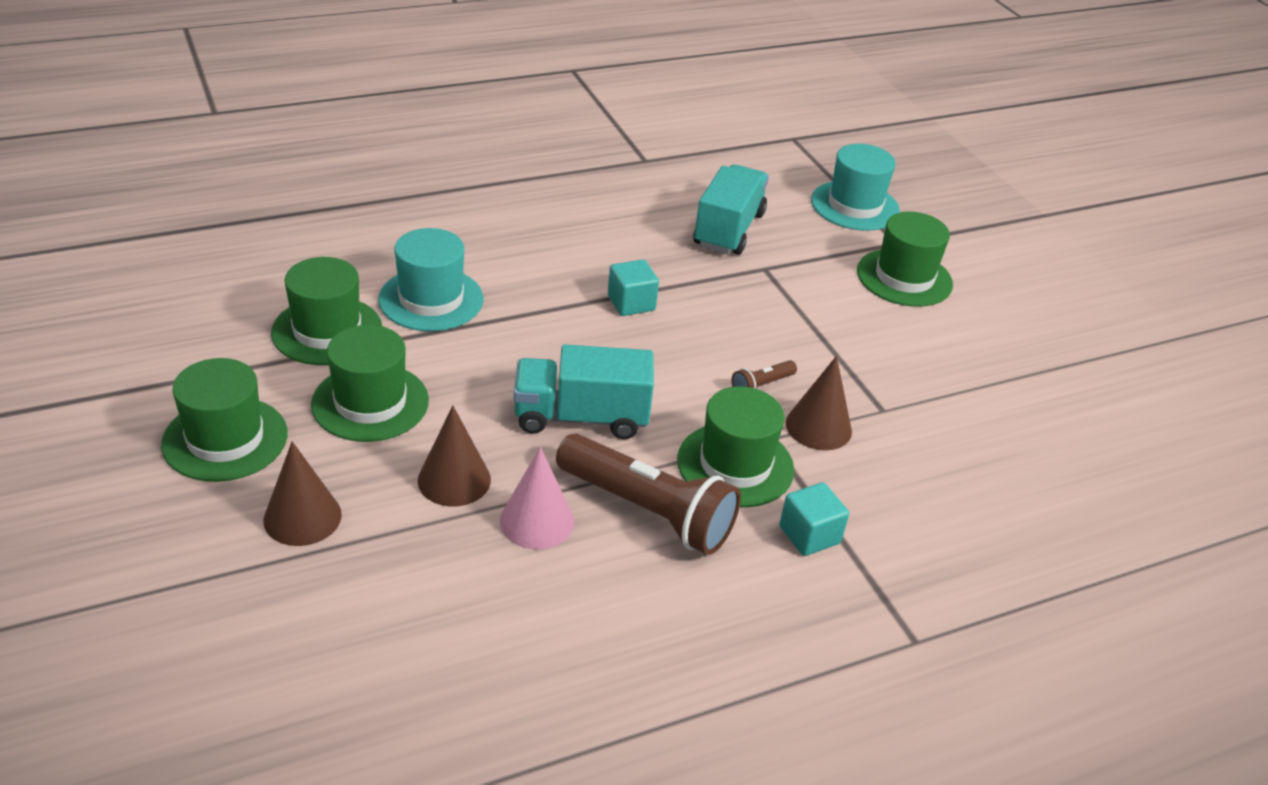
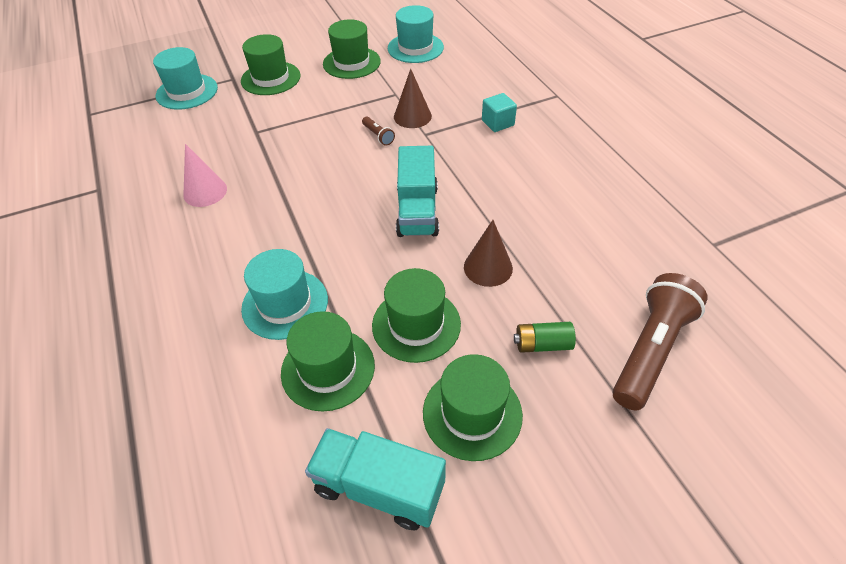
camera: 85 degrees left, 10 degrees up
brown cone [264,441,342,546] -> green battery [514,322,576,353]
pink cone [500,447,574,550] -> pink cone moved to [183,144,227,207]
brown flashlight [556,434,741,555] -> brown flashlight moved to [613,273,708,410]
turquoise cube [608,259,659,316] -> none
green hat [677,386,794,507] -> green hat moved to [323,19,381,79]
turquoise truck [693,164,769,255] -> turquoise truck moved to [305,428,446,530]
none -> turquoise hat [388,5,444,63]

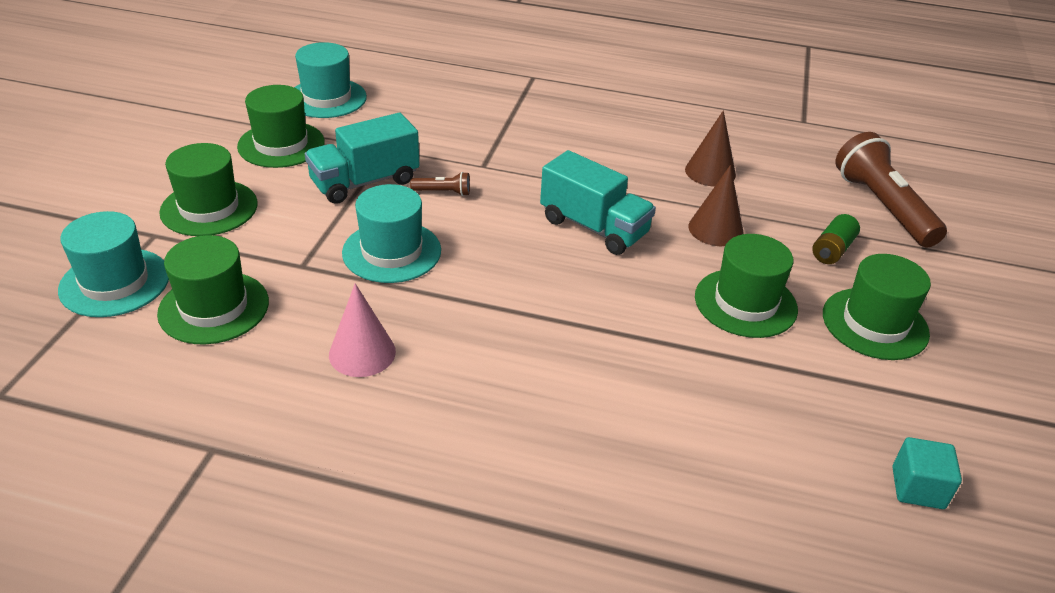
camera: 55 degrees left, 10 degrees down
turquoise hat [241,249,328,340] -> turquoise hat moved to [342,184,441,283]
green hat [281,311,375,411] -> green hat moved to [157,235,269,345]
turquoise truck [305,428,446,530] -> turquoise truck moved to [305,113,420,204]
brown cone [394,69,432,128] -> brown cone moved to [685,110,736,187]
turquoise cube [482,93,517,132] -> turquoise cube moved to [892,437,962,509]

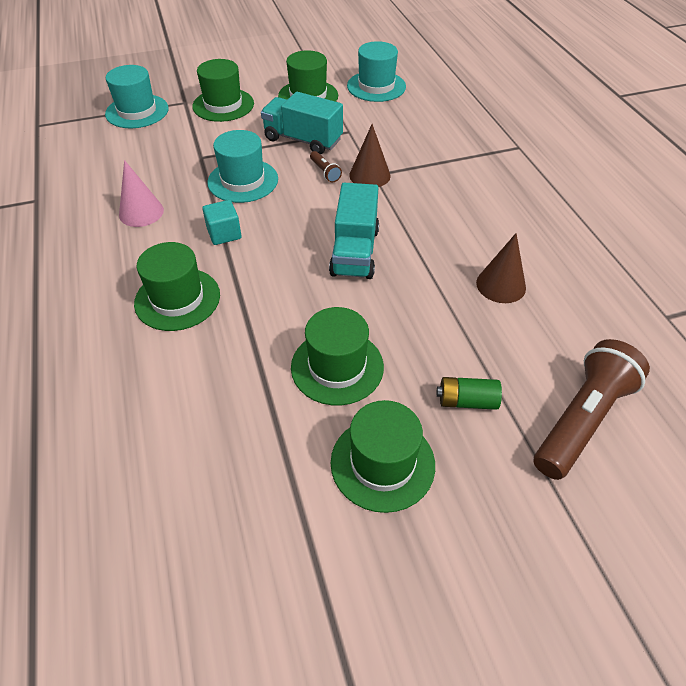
camera: 60 degrees right, 10 degrees up
green hat [157,235,269,345] -> green hat moved to [134,242,220,331]
brown cone [688,165,744,246] -> brown cone moved to [349,124,391,187]
turquoise cube [892,437,962,509] -> turquoise cube moved to [202,200,242,245]

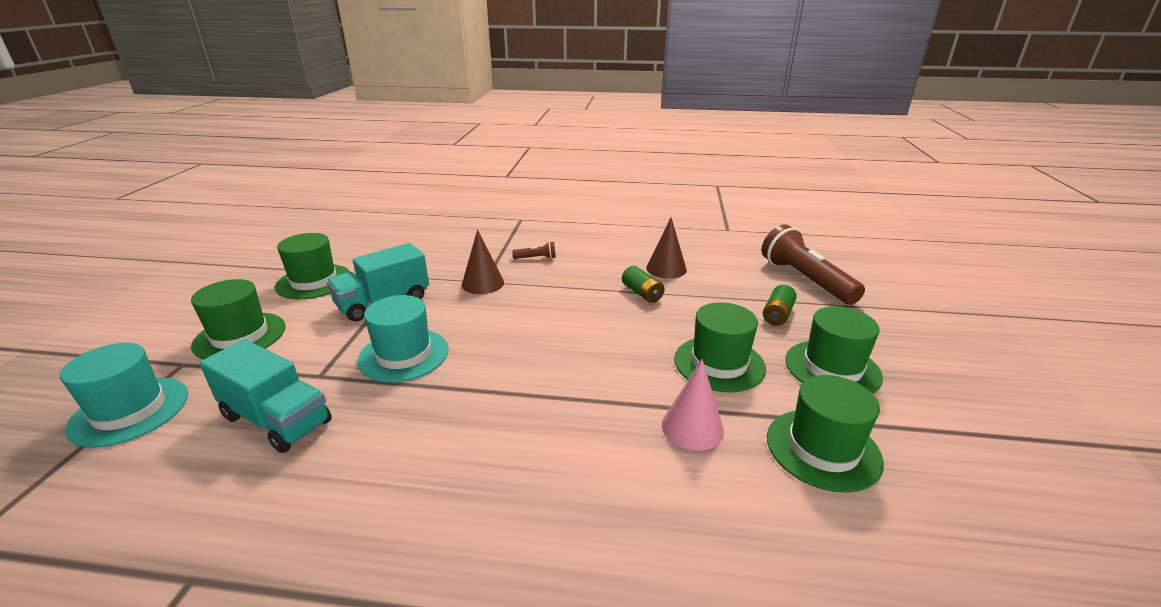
camera: 65 degrees left, 20 degrees down
pink cone [119,160,164,227] -> pink cone moved to [662,359,724,451]
green hat [134,242,220,331] -> green hat moved to [767,375,884,493]
turquoise cube [202,200,242,245] -> none
brown flashlight [310,151,342,183] -> brown flashlight moved to [512,242,556,259]
turquoise truck [329,183,379,279] -> turquoise truck moved to [199,339,332,453]
turquoise hat [347,41,406,102] -> none
none -> green battery [622,266,665,303]

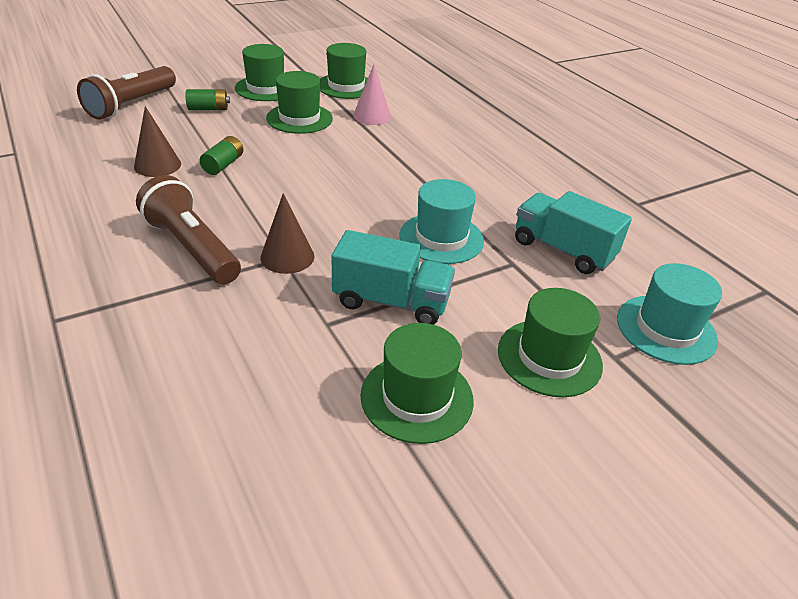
camera: 130 degrees left, 10 degrees up
turquoise truck [199,339,332,453] -> turquoise truck turned 45 degrees counterclockwise [515,191,632,274]
brown flashlight [512,242,556,259] -> brown flashlight [136,175,241,284], size x2.34

